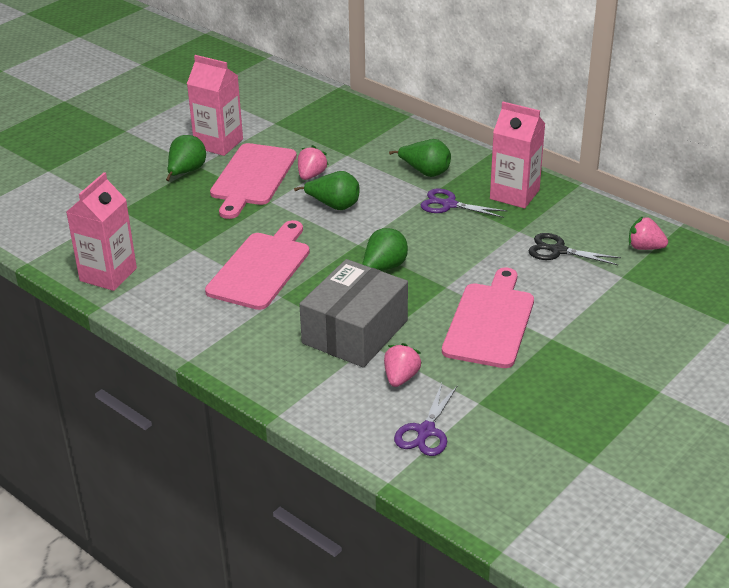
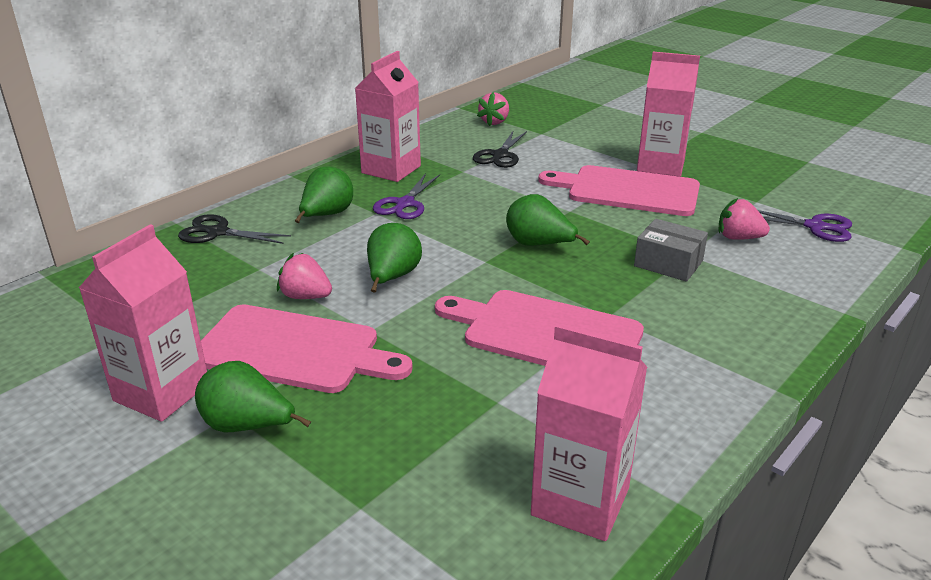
camera: 90 degrees left, 5 degrees down
grey box [299,259,408,368] -> grey box [634,219,708,282], size x0.54
none -> black scissors [178,214,291,244]
none -> pink carton [637,52,700,177]

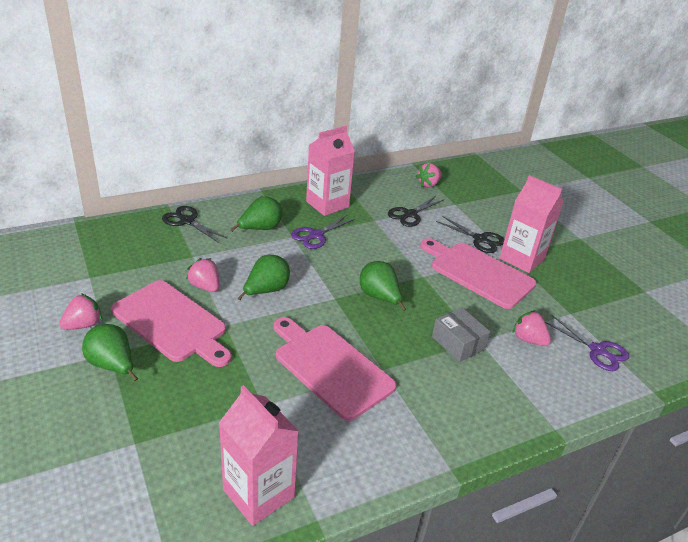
camera: 20 degrees right, 5 degrees up
pink carton [79,224,207,422] -> pink strawberry [59,293,102,330]
none -> black scissors [436,216,505,253]

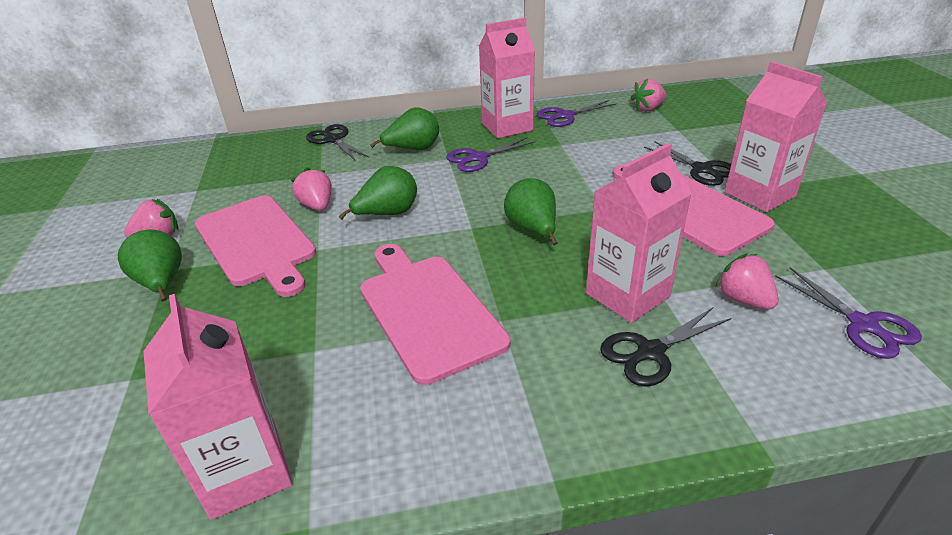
camera: 20 degrees right, 0 degrees up
black scissors [388,196,443,227] -> black scissors moved to [600,308,731,386]
grey box [432,308,490,362] -> pink carton [586,143,692,323]
none -> purple scissors [537,100,617,127]

